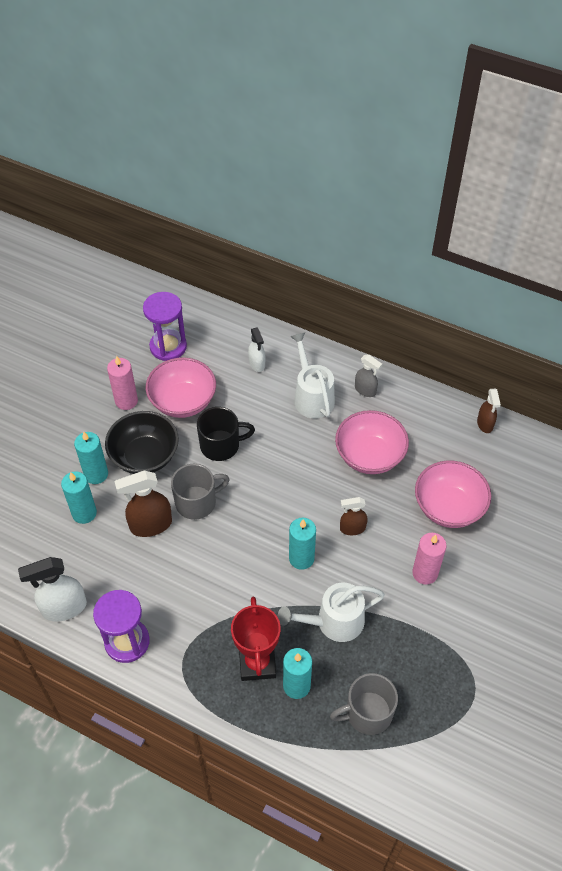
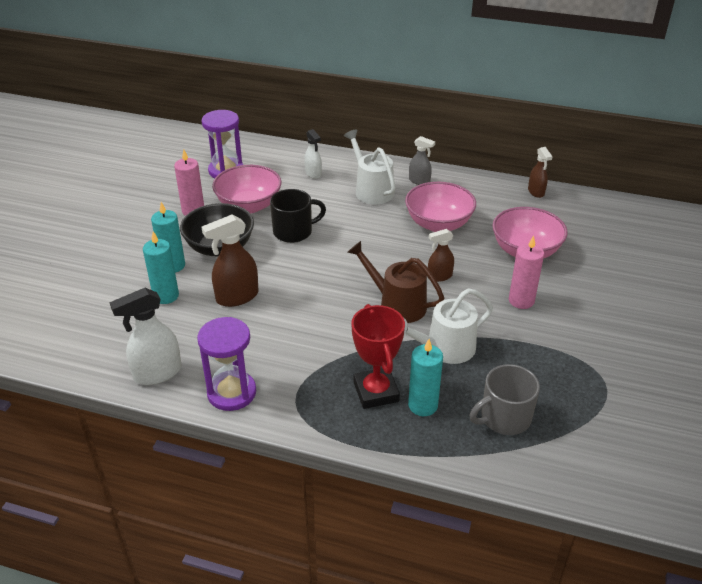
camera: 10 degrees left, 15 degrees down
grey mug [171,464,230,520] -> none
turquoise candle [289,518,316,570] -> brown watering can [348,241,444,323]

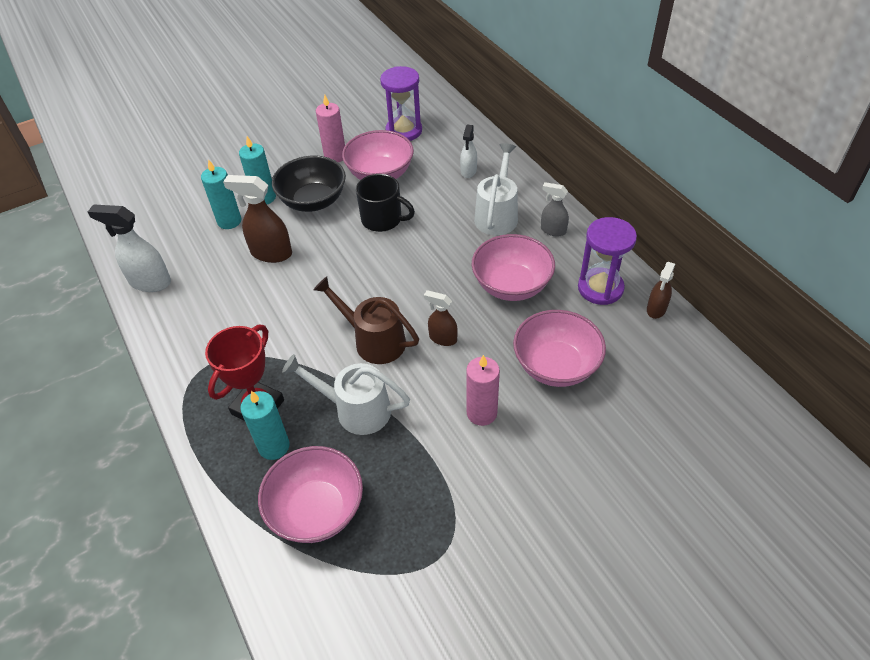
camera: 45 degrees right, 10 degrees up
purple hourglass [197,317,256,411] -> purple hourglass moved to [578,217,637,305]
brown watering can [348,241,444,323] -> brown watering can turned 45 degrees counterclockwise [313,276,419,364]
grey spray bottle [409,136,435,185] -> grey spray bottle turned 135 degrees clockwise [541,182,569,236]
grey mug [470,364,540,435] -> pink bowl [258,446,363,543]

